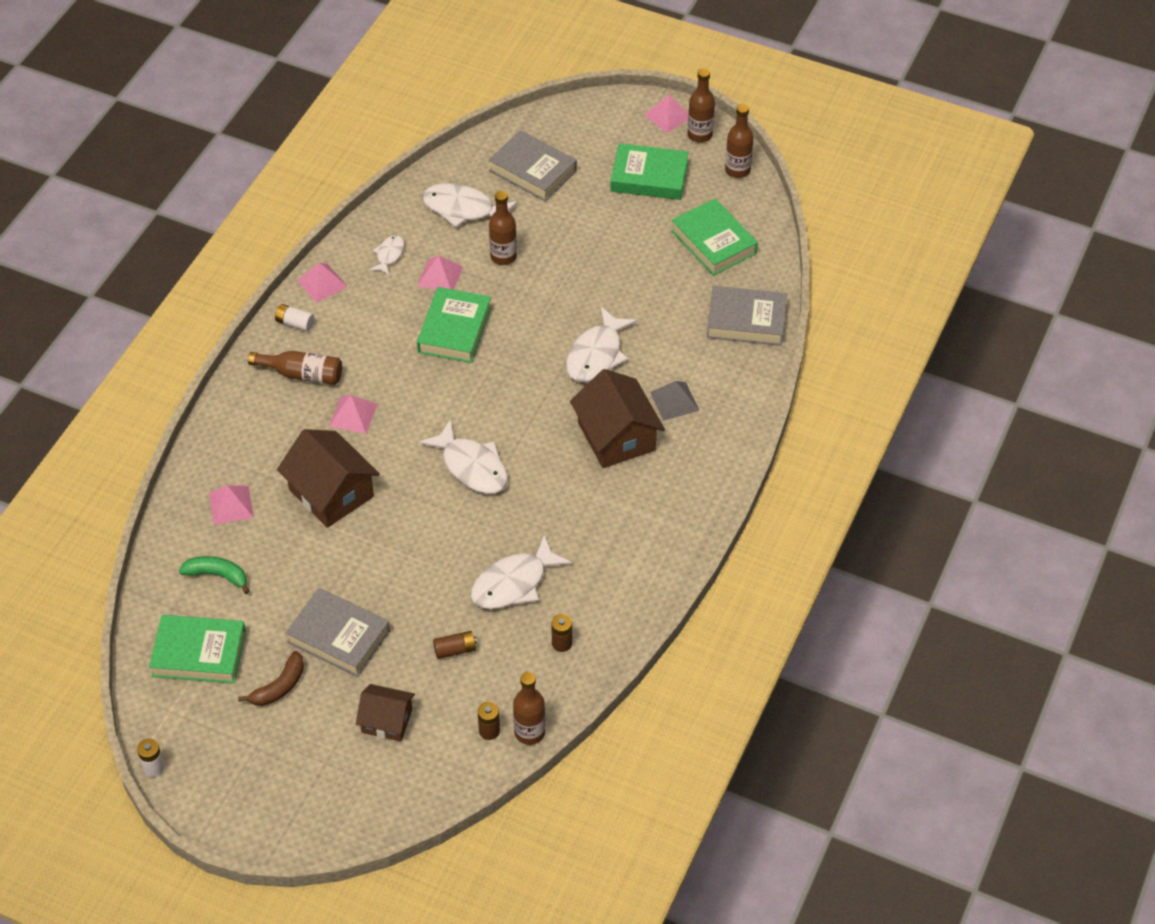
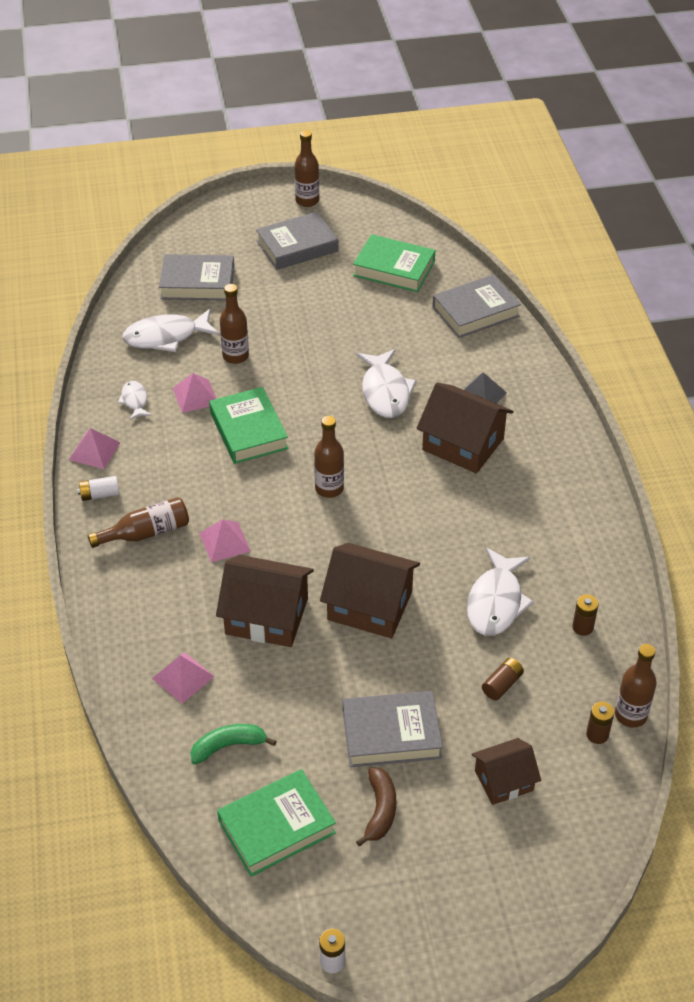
camera: 35 degrees left, 5 degrees down
white fish [419,419,508,494] -> none
green book [610,143,689,200] -> grey book [256,212,338,270]
pink pyramid [644,95,688,133] -> none
brown bottle [725,104,754,178] -> brown bottle moved to [314,416,344,498]
none -> brown house [320,543,420,638]

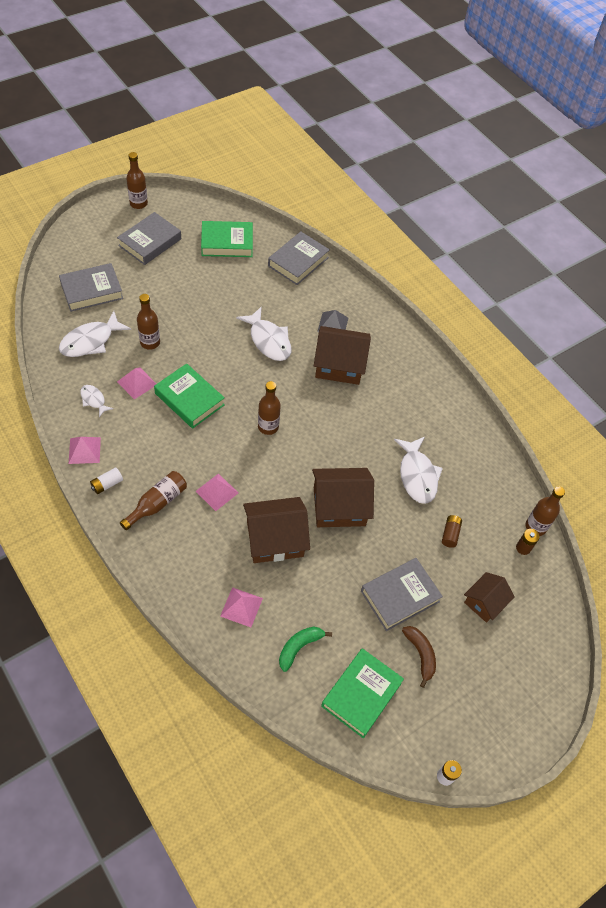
camera: 30 degrees left, 10 degrees up
brown battery [572,594,598,636] -> none

